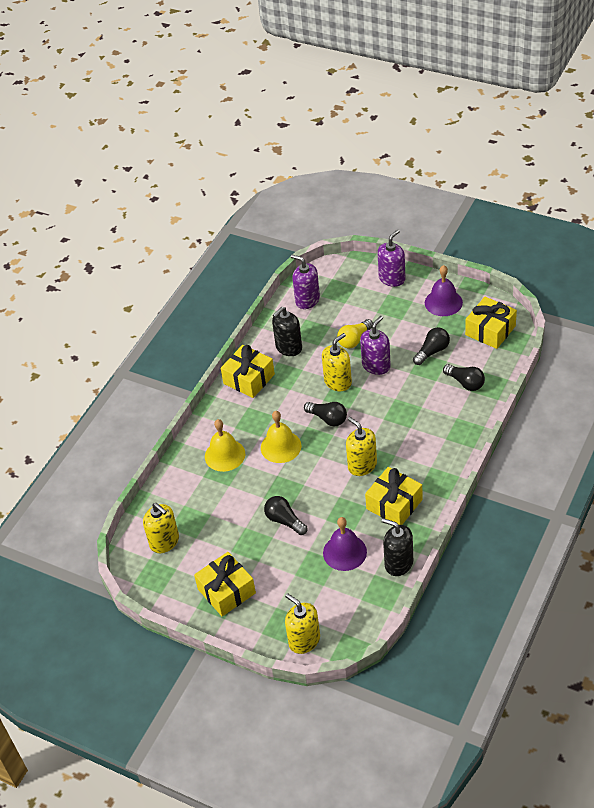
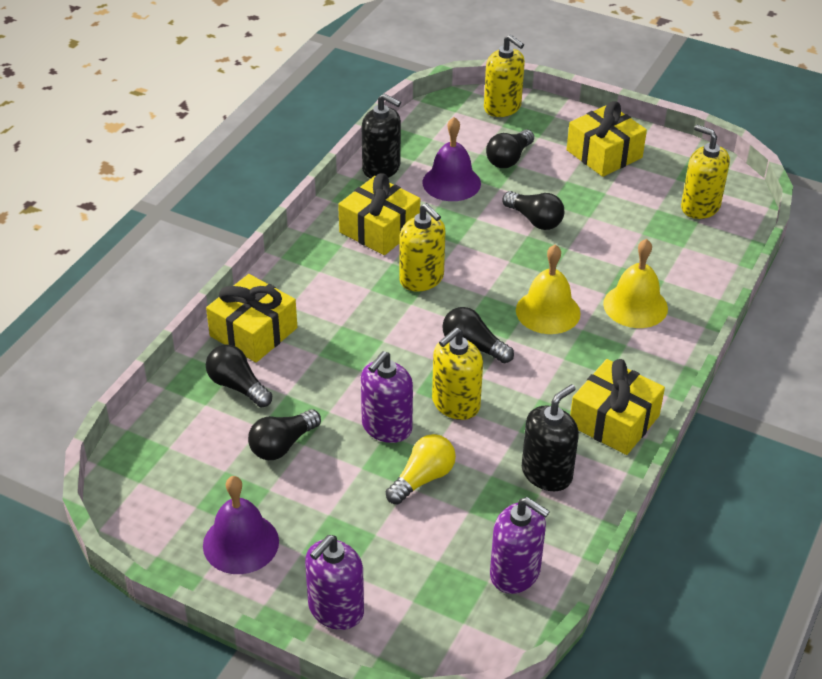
camera: 175 degrees right, 5 degrees down
yellow gift [465,297,517,349] -> yellow gift moved to [206,274,297,363]
none -> black light bulb [486,129,534,168]

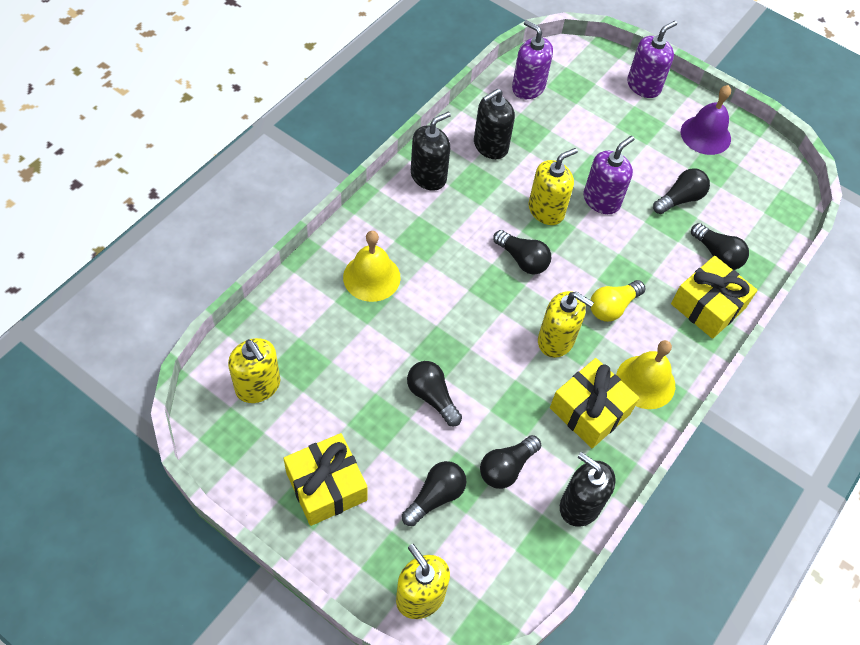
camera: 175 degrees left, 15 degrees up
yellow light bulb [386,434,456,505] -> yellow light bulb moved to [590,280,645,322]
yellow soap dispenser [399,203,445,292] -> yellow soap dispenser turned 150 degrees clockwise [538,291,594,358]
purple bell [422,117,481,201] -> black light bulb [480,435,541,489]
yellow bell [516,244,581,334] -> yellow bell moved to [616,340,675,409]
yellow gift [570,359,665,455] -> black soap dispenser [411,112,451,190]

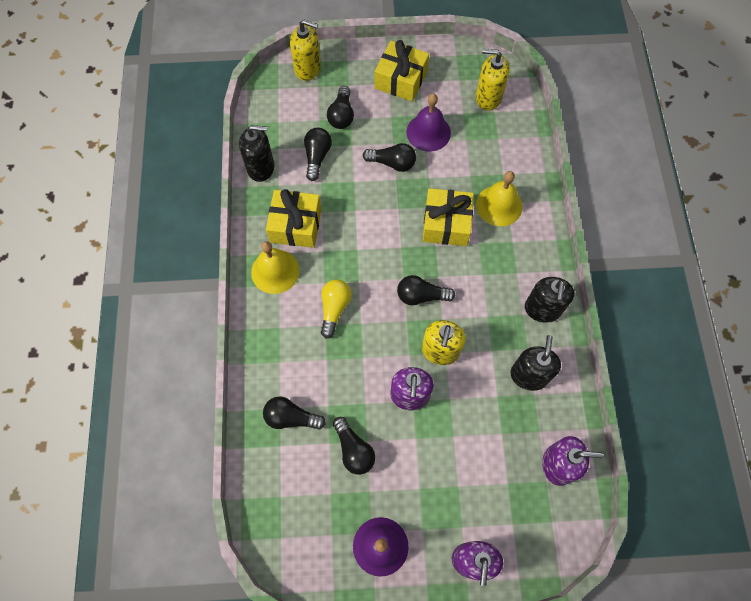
camera: 145 degrees right, 10 degrees up
yellow soap dispenser [538,291,594,358] -> none
black light bulb [653,168,710,214] -> black light bulb turned 45 degrees counterclockwise [333,417,375,475]
yellow gift [671,256,757,339] -> yellow gift moved to [422,188,474,246]
none -> purple bell [407,94,451,152]

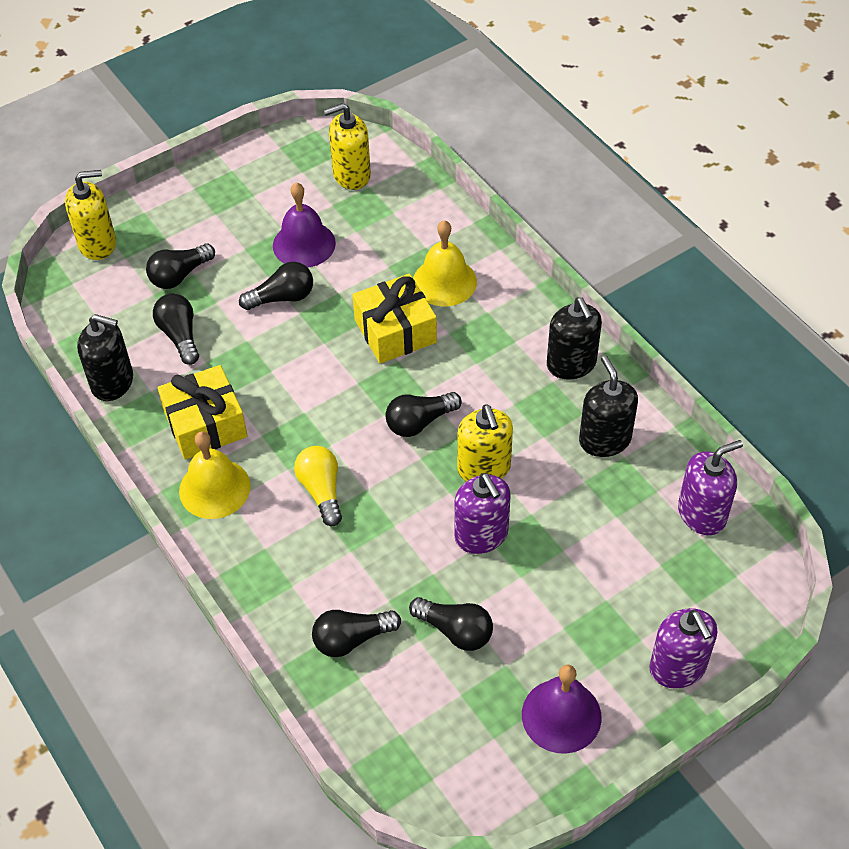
camera: 30 degrees left, 15 degrees down
black soap dispenser [239,125,274,182] -> black soap dispenser turned 45 degrees clockwise [77,314,133,401]
black light bulb [327,86,354,129] -> black light bulb turned 75 degrees clockwise [146,244,215,289]
yellow gift [375,40,429,102] -> none

